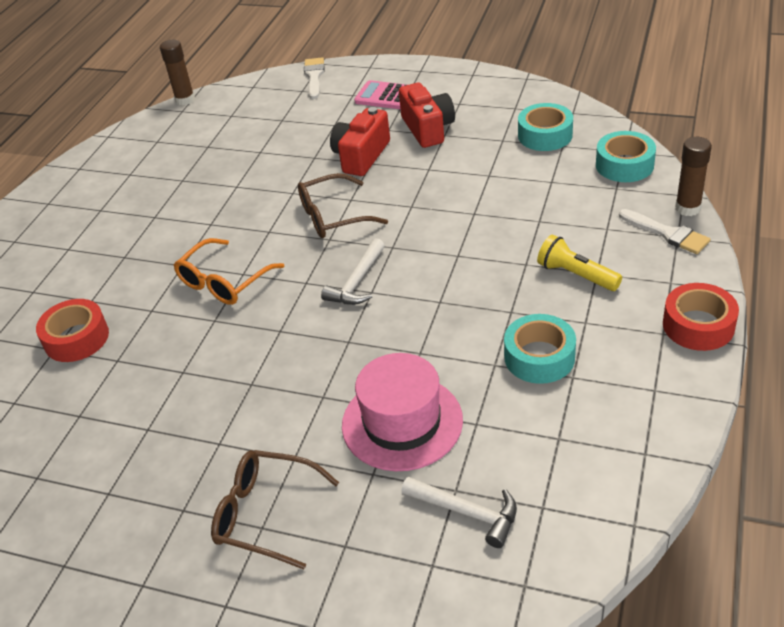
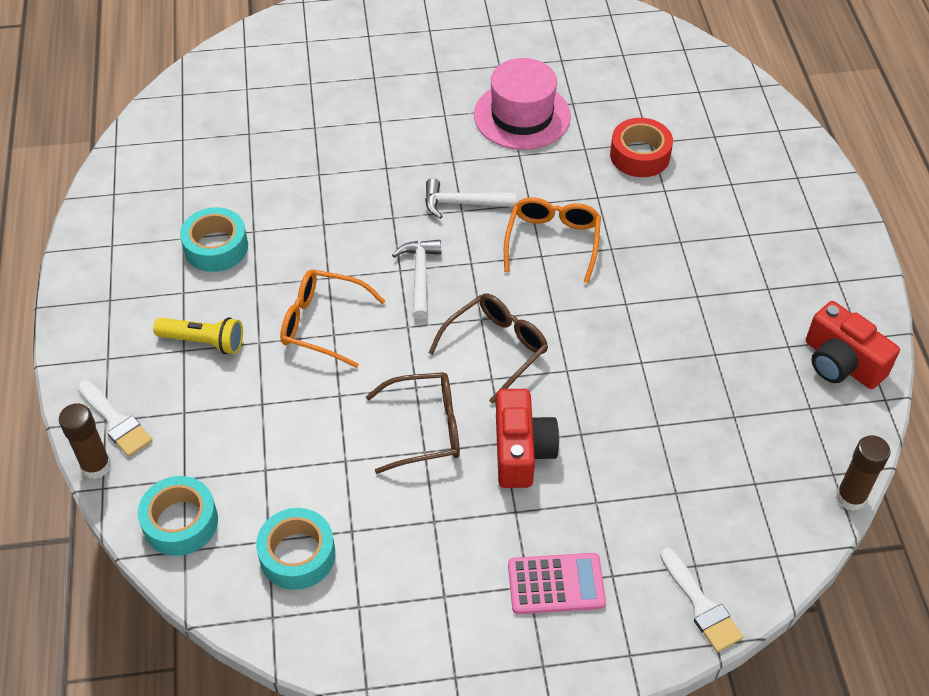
camera: 150 degrees right, 10 degrees up
brown glasses [211,450,339,570] -> brown glasses moved to [366,372,460,474]
pink hat [342,353,463,471] -> pink hat moved to [474,58,571,150]
red camera [399,83,455,148] -> red camera moved to [806,301,900,389]
white hammer [401,477,517,548] -> white hammer moved to [425,178,516,219]
white brush [619,209,711,254] -> white brush turned 150 degrees counterclockwise [78,380,153,457]
red tape [663,283,739,351] -> none
none -> orange glasses [280,269,385,368]

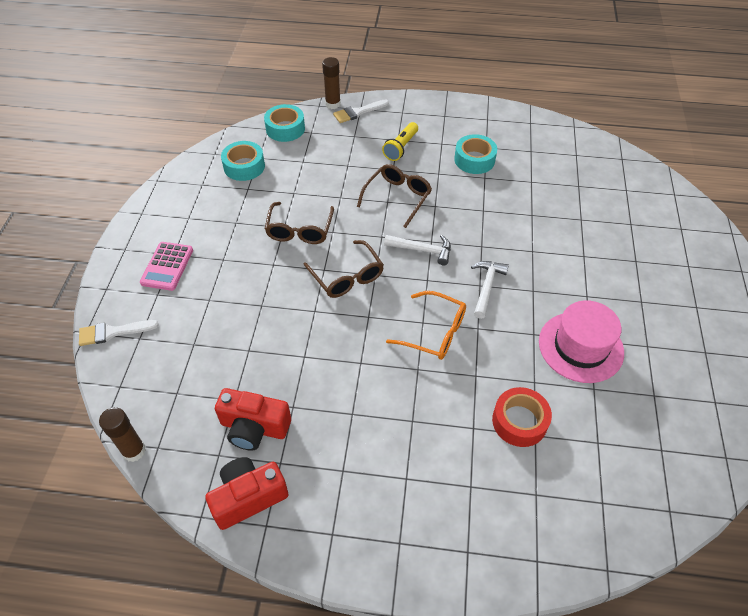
camera: 105 degrees right, 0 degrees up
orange glasses [280,269,385,368] -> brown glasses [357,164,432,228]
red camera [496,389,559,488] -> red camera moved to [215,388,291,451]

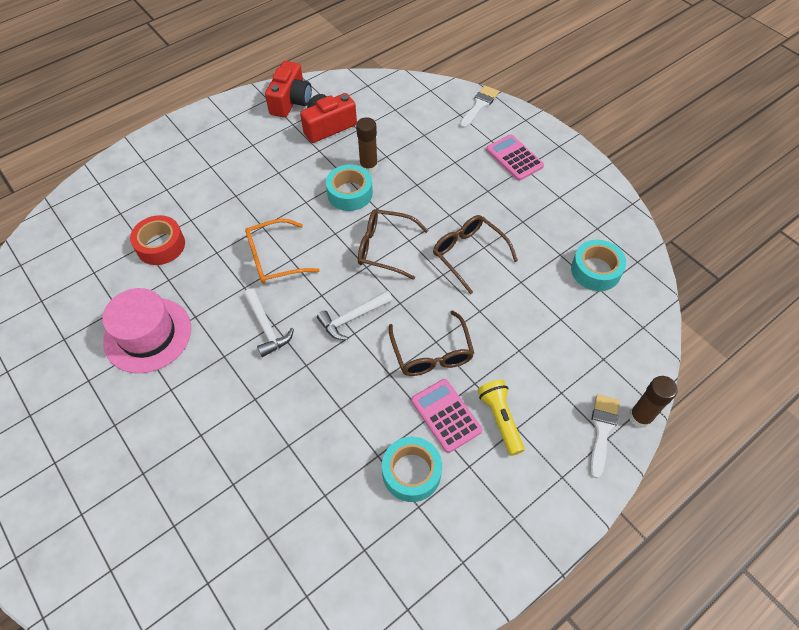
camera: 135 degrees right, 5 degrees up
brown glue stick [99,407,146,462] -> brown glue stick moved to [356,117,378,173]
turquoise tape [264,104,305,142] -> turquoise tape moved to [326,164,373,211]
none -> pink calculator [411,379,482,453]

